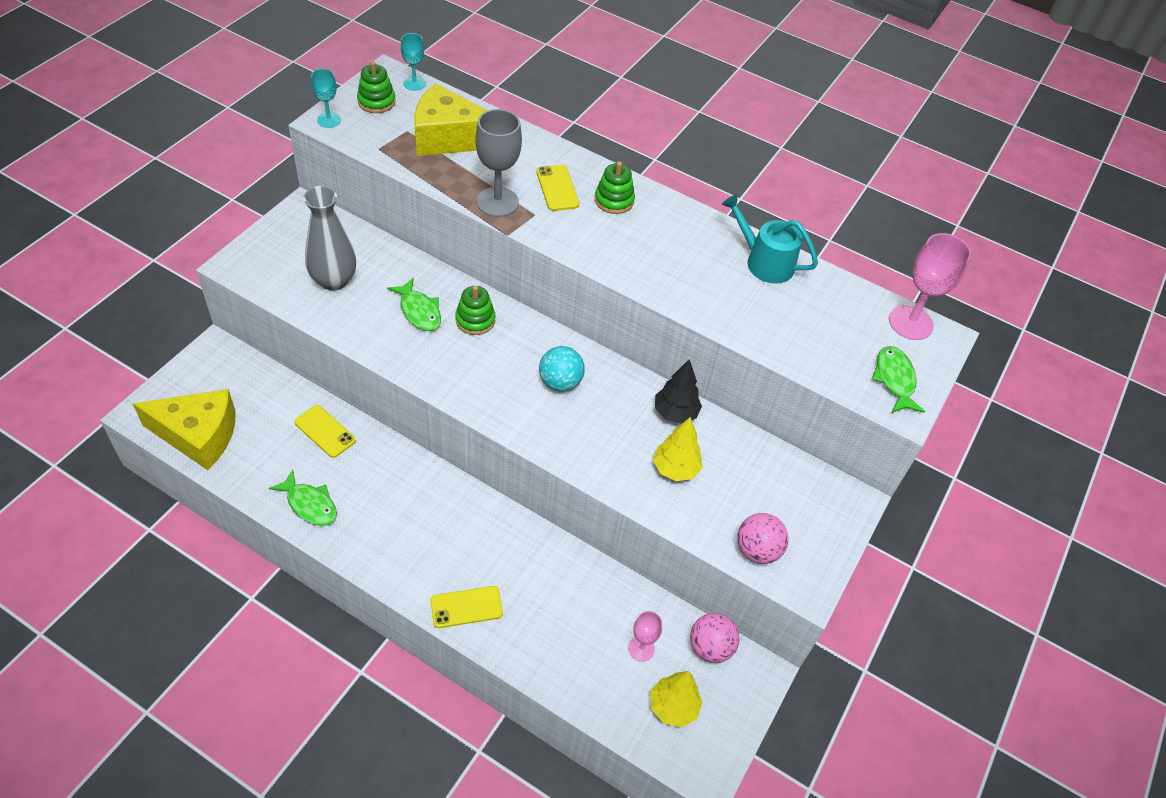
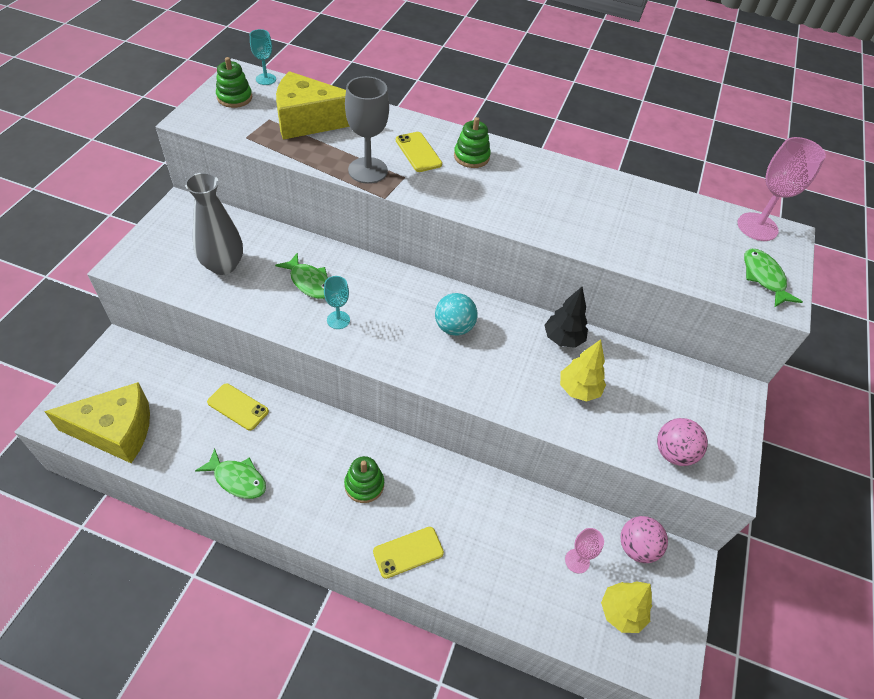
camera: 10 degrees left, 0 degrees up
turquoise goblet [311,68,341,128] -> turquoise goblet moved to [324,276,350,329]
green stacking toy [455,286,495,335] -> green stacking toy moved to [344,456,384,503]
turquoise watering can [722,194,818,284] -> none

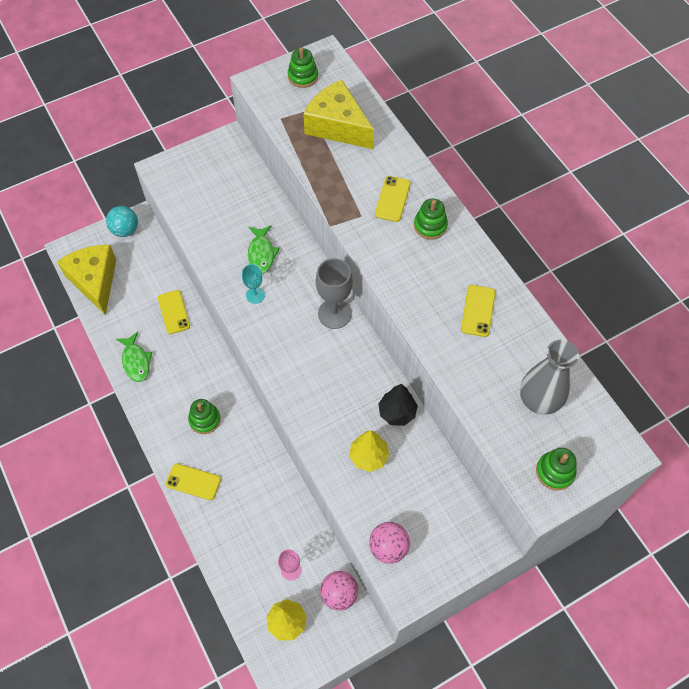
camera: 45 degrees right, 10 degrees up
yellow cheese [44,382,150,463] -> yellow cheese turned 150 degrees counterclockwise [57,245,116,315]
grey vase [185,173,243,275] -> grey vase moved to [520,340,579,415]
turquoise goblet [250,29,276,85] -> none
grey goblet [345,76,389,184] -> grey goblet moved to [316,258,353,329]
turquoise ball [435,293,478,336] -> turquoise ball moved to [106,206,138,237]
pink goblet [737,137,826,241] -> none
green fish [744,249,803,307] -> green stacking toy [536,448,577,491]
none -> yellow phone [461,285,495,337]

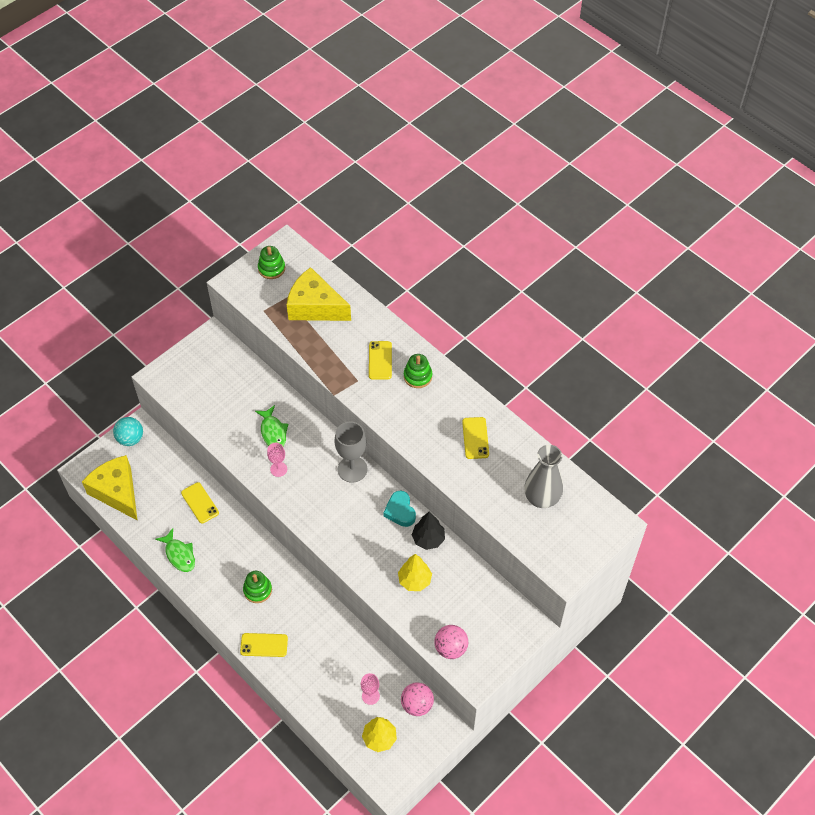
camera: 15 degrees left, 5 degrees down
turquoise goblet [242,264,265,304] -> pink goblet [267,443,287,477]
green stacking toy [536,448,577,491] -> none
none -> turquoise heart [383,491,416,527]

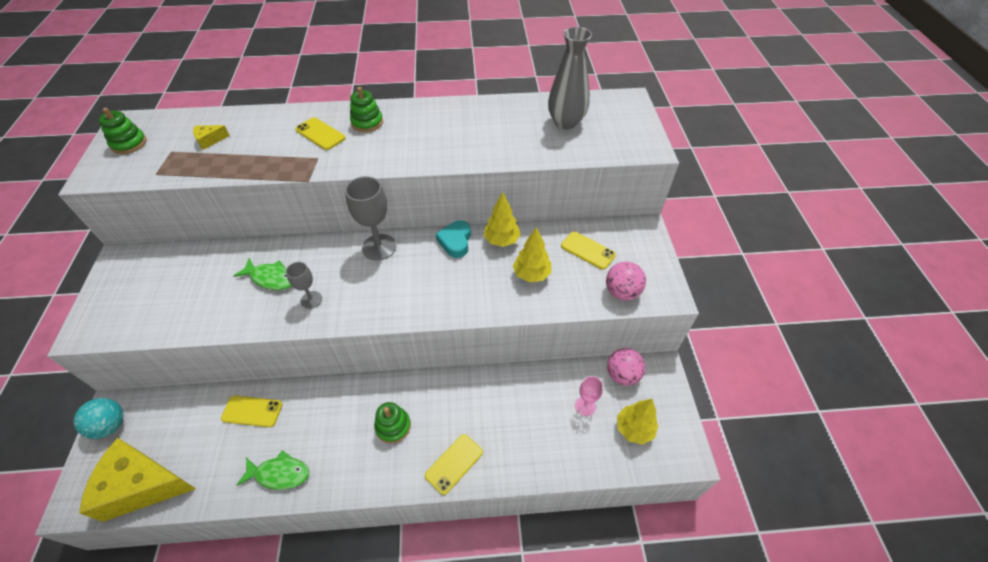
camera: 50 degrees left, 5 degrees down
pink goblet [267,443,287,477] -> grey goblet [286,262,322,309]
yellow cheese [287,267,351,321] -> yellow cheese [193,125,230,150], size x0.40
turquoise heart [383,491,416,527] -> turquoise heart turned 75 degrees clockwise [436,220,471,258]
black tree [412,511,445,550] -> yellow tree [483,192,521,247]
yellow phone [462,417,489,459] -> yellow phone moved to [561,231,616,270]

